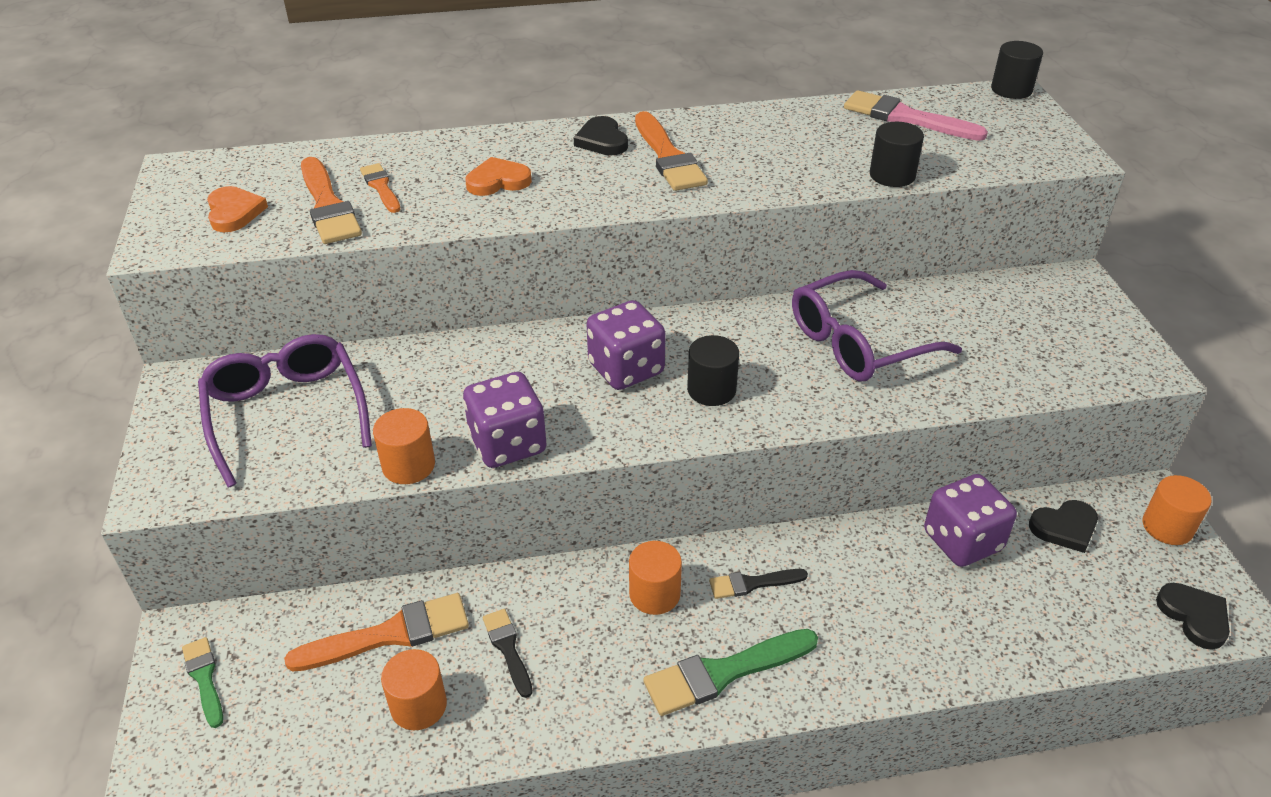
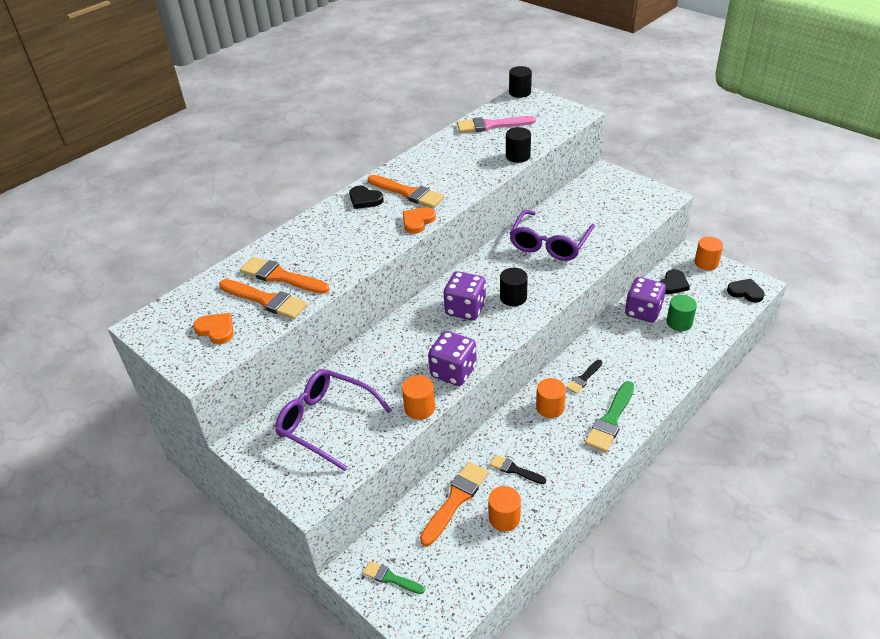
camera: 35 degrees left, 0 degrees up
orange brush [360,163,400,213] -> orange brush [240,257,330,294], size x1.73
orange heart [465,157,532,196] -> orange heart moved to [403,207,436,234]
none -> green cylinder [666,295,697,331]

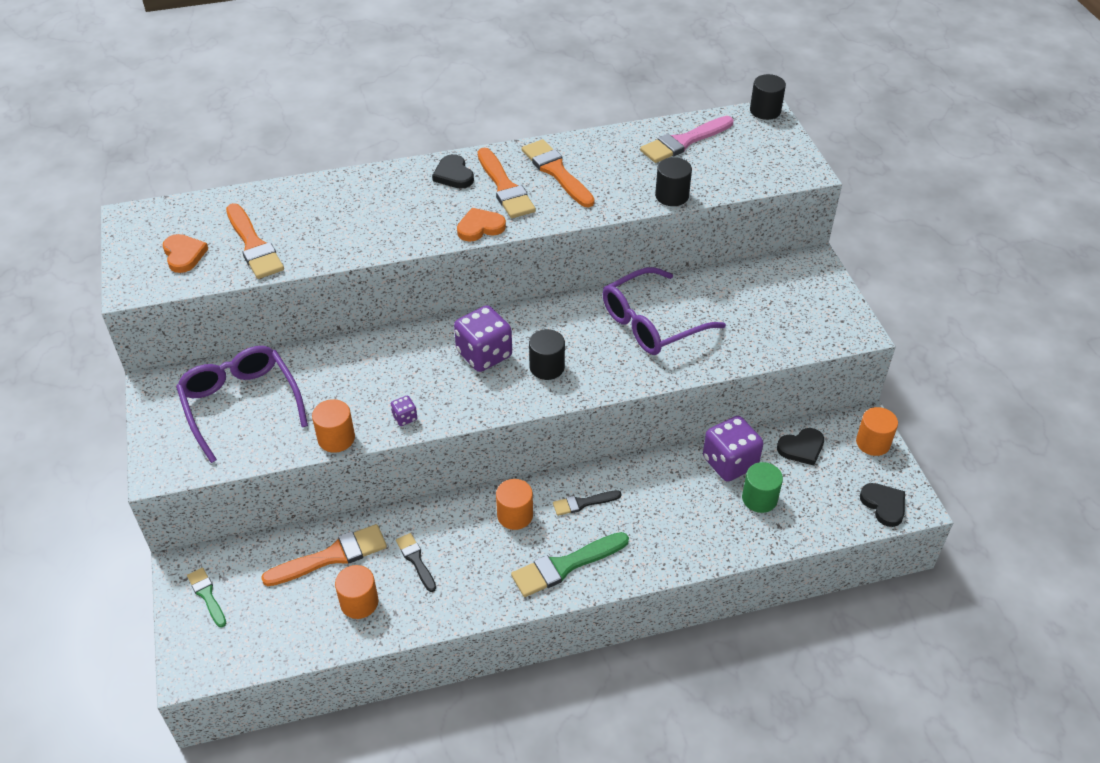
camera: 30 degrees right, 5 degrees up
orange brush [240,257,330,294] -> orange brush moved to [522,139,595,207]
purple dice [428,331,477,386] -> purple dice [391,396,417,426], size x0.45
pink brush [457,116,536,133] -> pink brush turned 60 degrees counterclockwise [640,116,733,163]

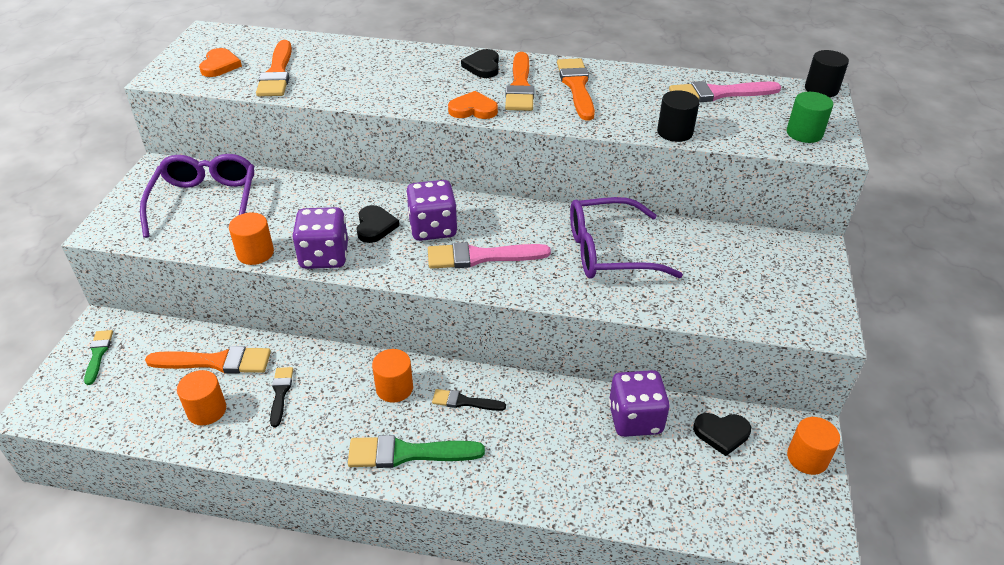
camera: 25 degrees right, 5 degrees down
purple dice [391,396,417,426] -> purple dice [292,207,348,269], size x2.24
black cylinder [529,329,565,380] -> pink brush [428,242,551,269]
green cylinder [742,462,783,513] -> green cylinder moved to [787,92,833,143]
black heart [860,483,905,527] -> black heart moved to [357,205,399,243]

